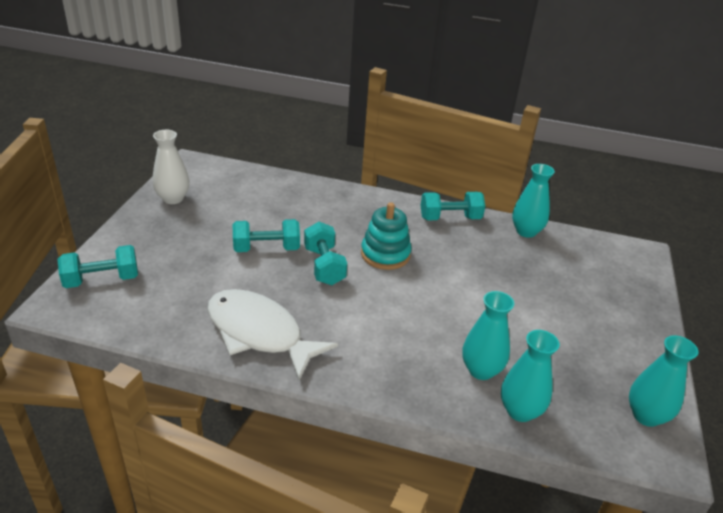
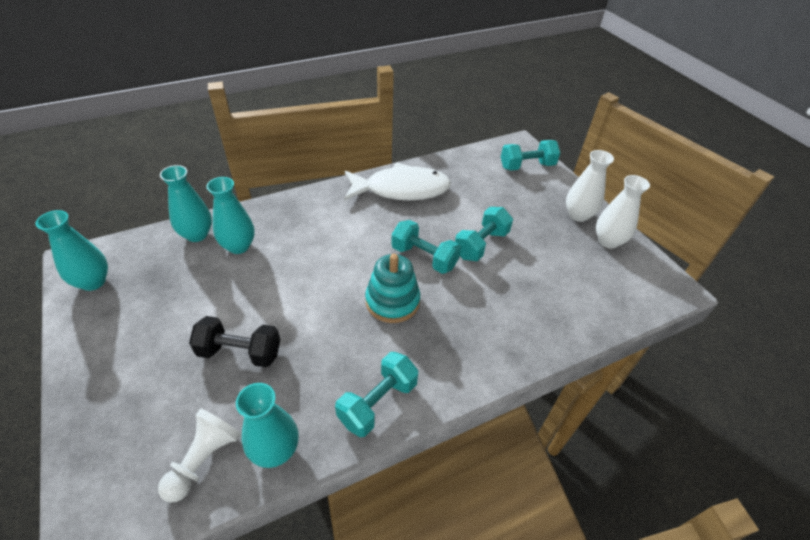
camera: 140 degrees right, 10 degrees up
turquoise dumbbell [57,245,138,288] -> turquoise dumbbell turned 45 degrees clockwise [501,140,560,171]
none -> white pawn [158,408,241,503]
none -> black dumbbell [189,316,280,367]
none -> white vase [566,150,614,222]

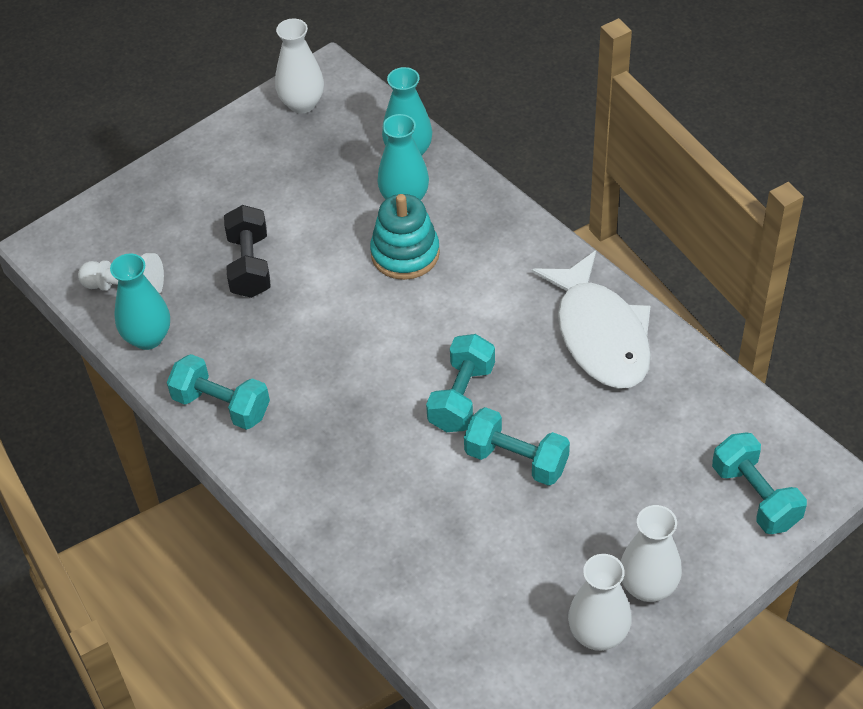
camera: 80 degrees right, 5 degrees up
turquoise vase [36,210,108,291] -> white vase [275,19,324,114]
turquoise stacking toy [365,254,420,323] -> turquoise stacking toy moved to [370,194,440,280]

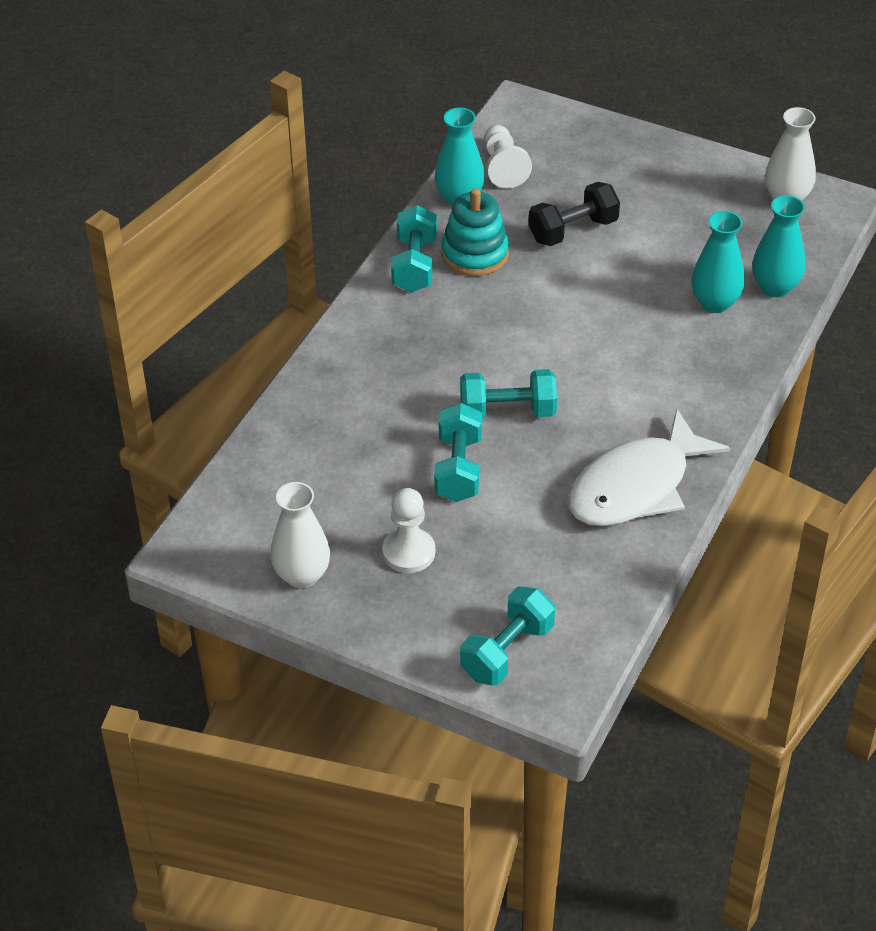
camera: 65 degrees right, 5 degrees down
turquoise stacking toy [370,194,440,280] -> turquoise stacking toy moved to [441,188,509,276]
white vase [621,505,682,602] -> none
none -> white pawn [382,488,435,573]

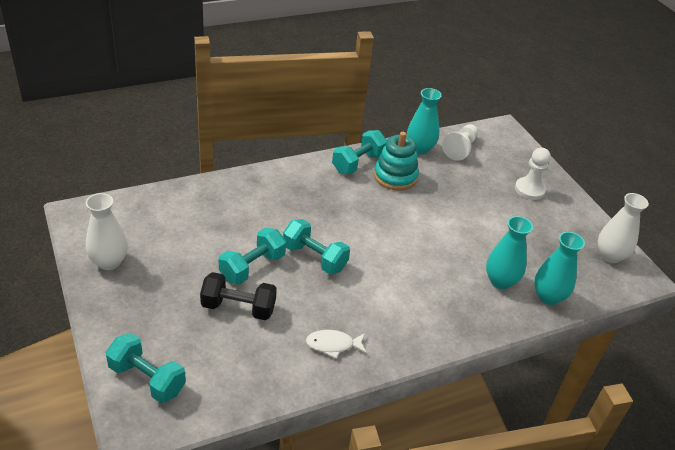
camera: 35 degrees right, 5 degrees down
white pawn [382,488,435,573] -> white pawn moved to [515,148,551,200]
turquoise dumbbell [460,586,555,685] -> turquoise dumbbell turned 45 degrees clockwise [106,333,186,403]
black dumbbell [529,182,620,246] -> black dumbbell moved to [200,272,277,320]
white fish [568,409,730,526] -> white fish [306,330,367,359], size x0.45

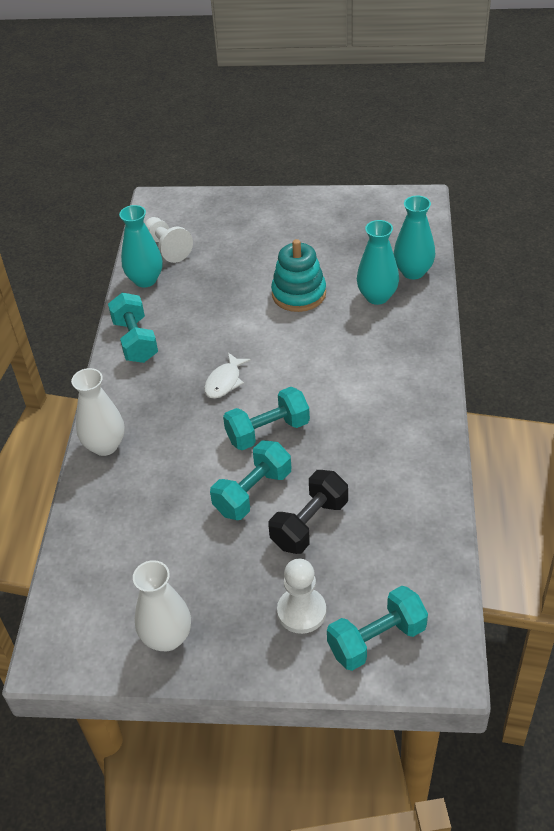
camera: 55 degrees left, 5 degrees up
turquoise dumbbell [219,228,286,285] -> turquoise dumbbell turned 60 degrees clockwise [210,440,291,520]
white fish [306,330,367,359] -> white fish moved to [204,353,251,399]
turquoise stacking toy [374,132,419,191] -> turquoise stacking toy moved to [271,239,326,312]
white pawn [515,148,551,200] -> white pawn moved to [277,559,326,634]
white vase [598,193,649,263] -> white vase moved to [71,368,125,456]

